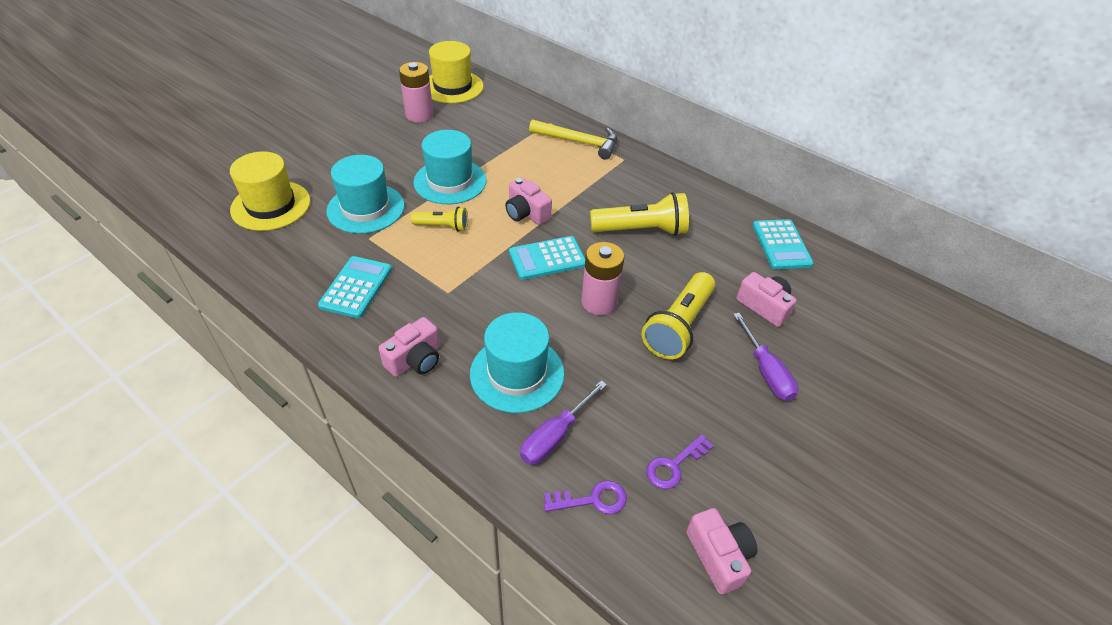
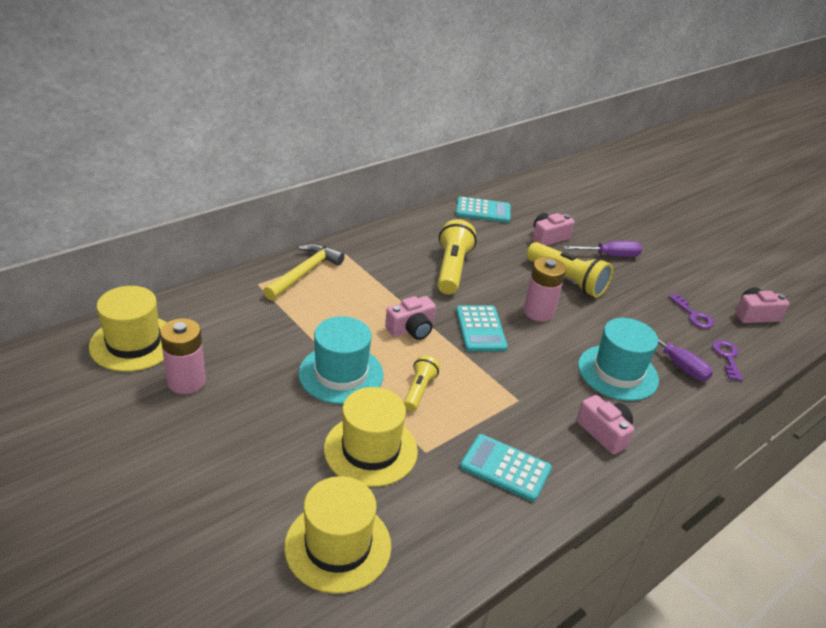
camera: 80 degrees left, 10 degrees down
turquoise hat [326,155,405,234] -> yellow hat [324,387,418,487]

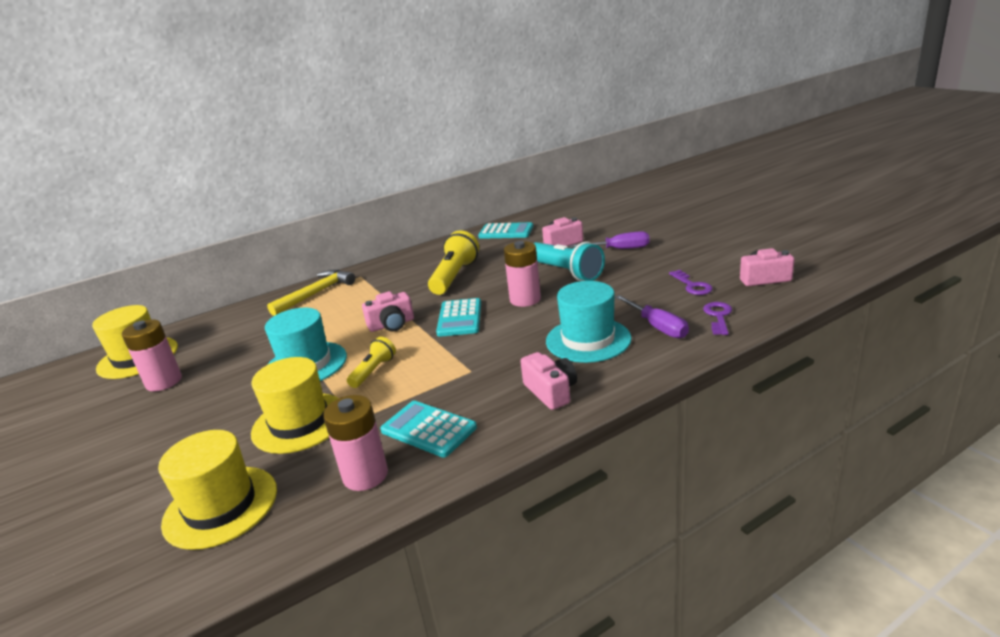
camera: 15 degrees right, 10 degrees down
yellow flashlight [527,242,613,298] -> turquoise flashlight [534,242,605,281]
none -> pink battery [323,395,388,491]

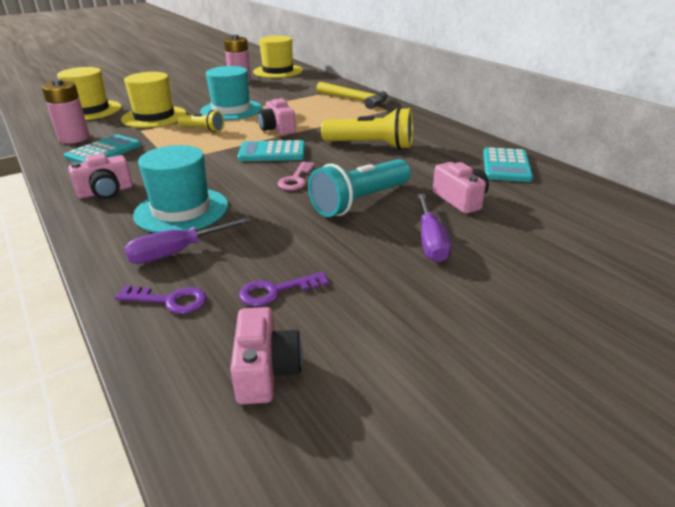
camera: 85 degrees right, 5 degrees up
pink battery [504,241,541,307] -> pink key [278,162,314,190]

